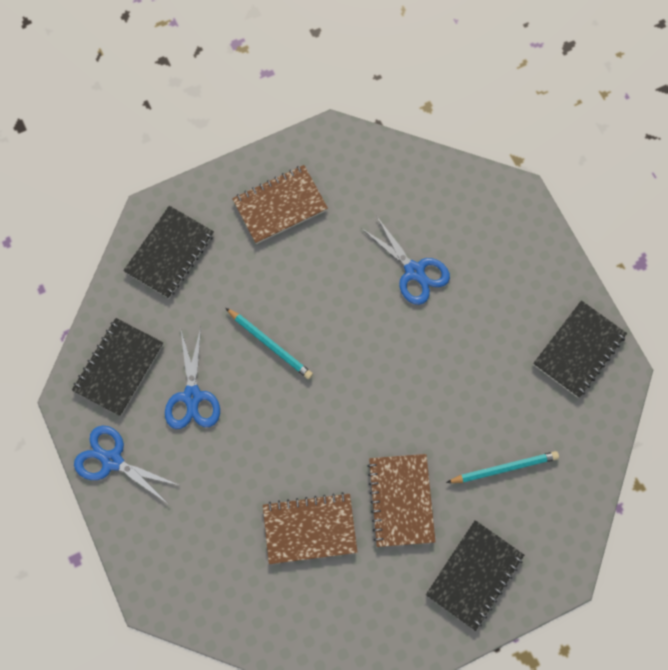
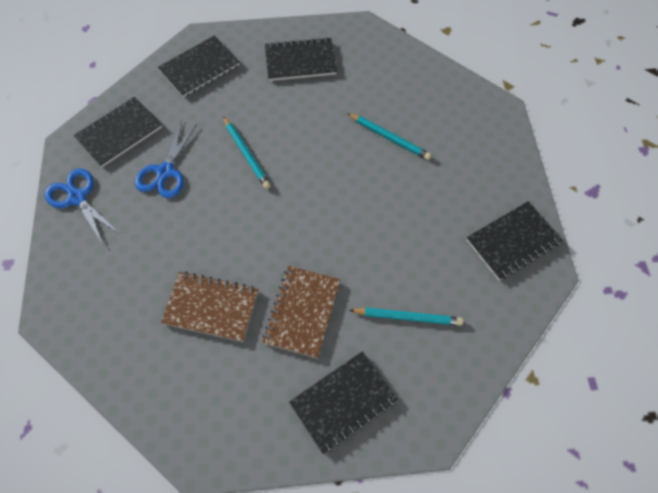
camera: 20 degrees right, 10 degrees down
brown notebook [232,165,328,244] -> black notebook [265,37,337,81]
blue scissors [361,216,450,305] -> turquoise pencil [347,113,431,160]

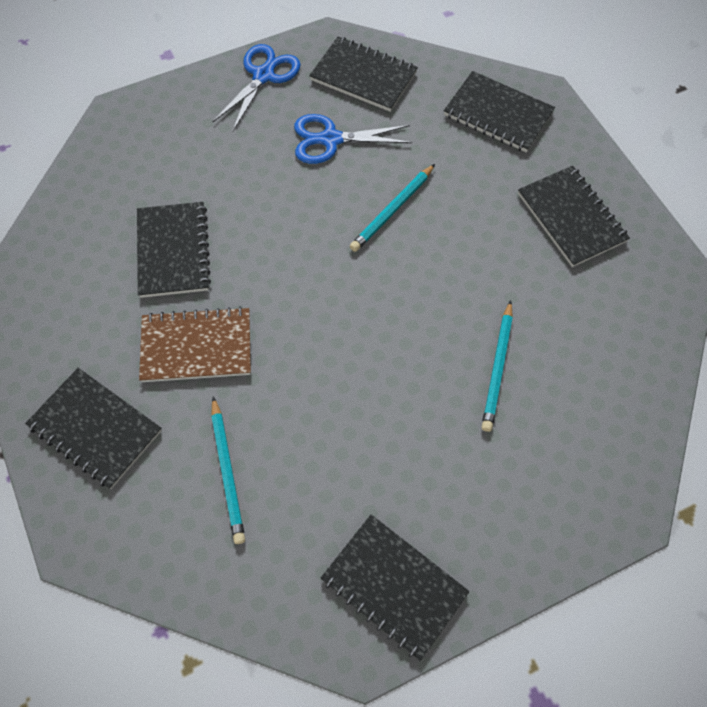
camera: 70 degrees right, 0 degrees up
brown notebook [161,272,259,342] -> black notebook [137,202,211,298]

